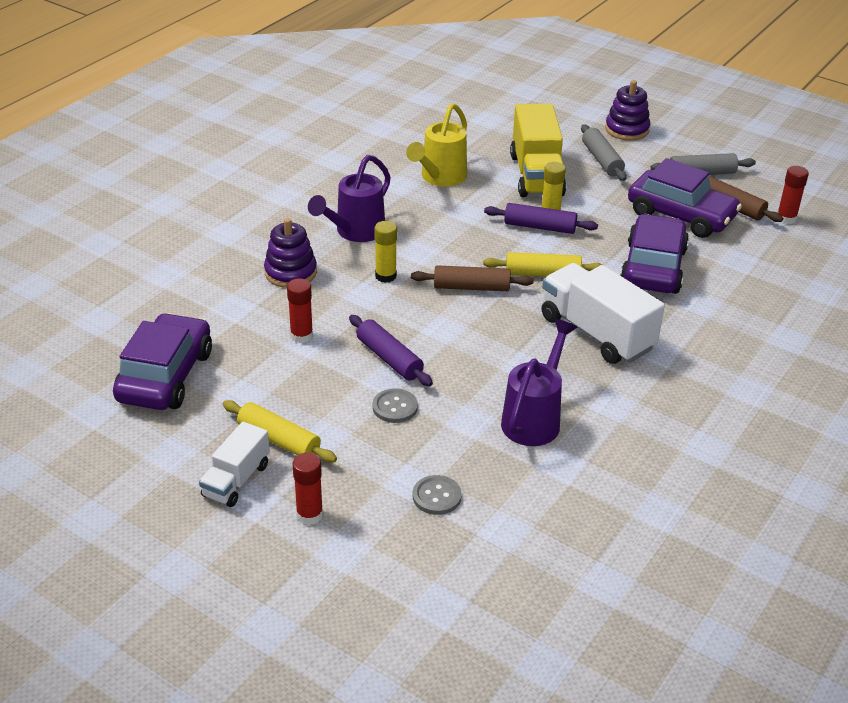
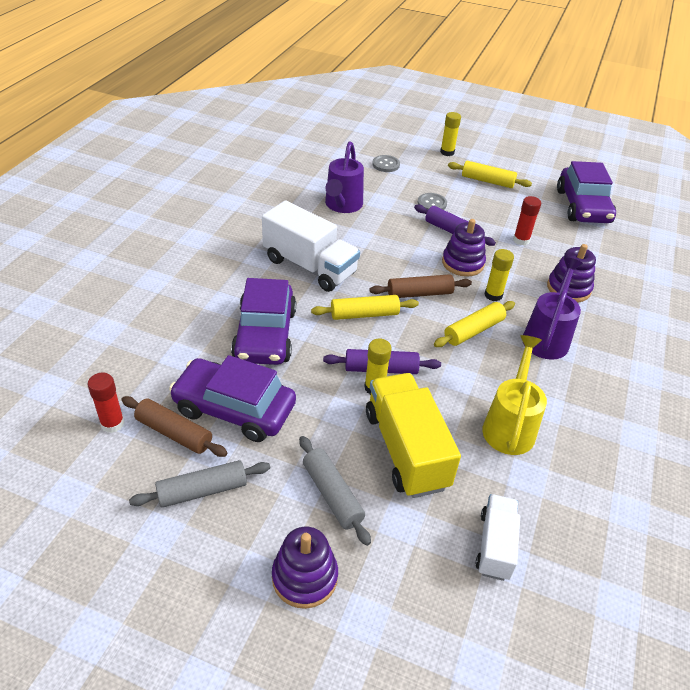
camera: 165 degrees right, 5 degrees up
white truck [199,422,270,507] -> white truck moved to [476,494,520,581]
red glue stick [292,453,323,525] -> yellow glue stick [440,112,461,156]
none -> yellow rolling pin [434,301,515,347]
none -> purple stacking toy [442,219,486,277]

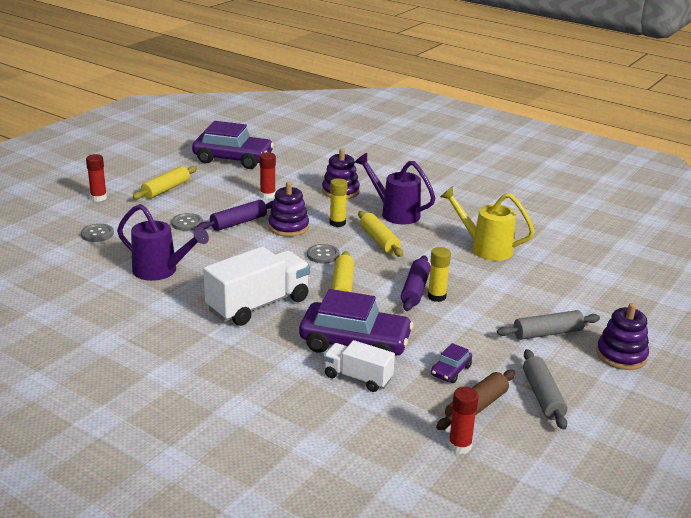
camera: 75 degrees left, 15 degrees down
purple car [169,355,296,442] -> purple car [431,343,472,383], size x0.45
yellow truck [366,373,461,498] -> none
brown rolling pin [369,274,472,298] -> grey button [307,244,340,264]
yellow glue stick [440,112,461,156] -> red glue stick [86,154,107,202]
white truck [476,494,520,581] -> white truck moved to [323,340,395,392]

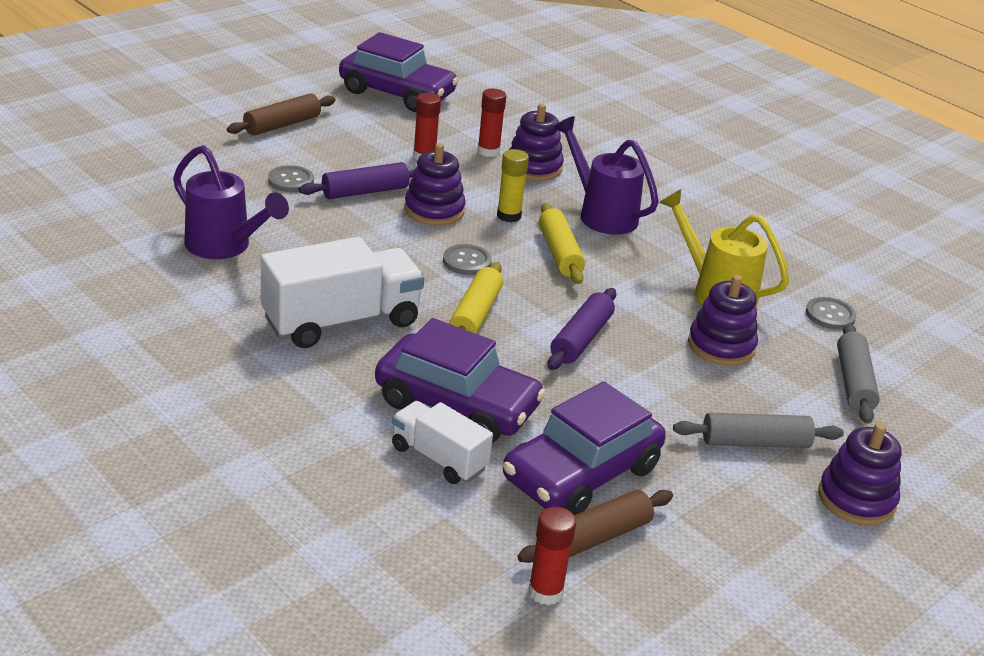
camera: 10 degrees right, 5 degrees up
grey button [81,224,114,242] -> grey button moved to [806,297,857,330]
red glue stick [86,154,107,202] -> red glue stick moved to [478,89,506,157]
yellow rolling pin [132,166,197,199] -> brown rolling pin [227,94,335,135]
yellow glue stick [428,247,451,302] -> none
purple car [431,343,472,383] -> purple car [503,381,666,515], size x2.23
grey rolling pin [523,349,567,430] -> grey rolling pin moved to [837,323,880,424]
none -> purple stacking toy [688,275,758,366]

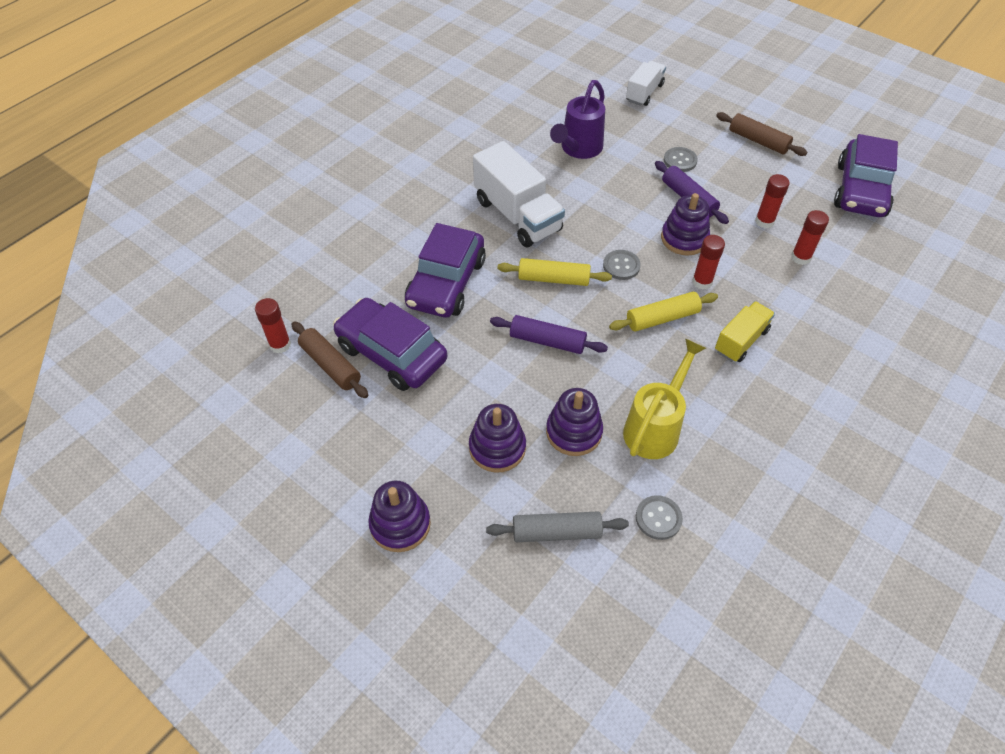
camera: 85 degrees right, 20 degrees up
white truck [392,401,493,484] -> white truck moved to [626,61,666,106]
yellow glue stick [497,149,529,222] -> red glue stick [692,235,725,289]
purple stacking toy [509,104,564,181] -> purple stacking toy moved to [469,404,526,473]
purple watering can [553,116,659,235] -> yellow truck [715,301,775,362]
grey rolling pin [673,413,844,448] -> none

